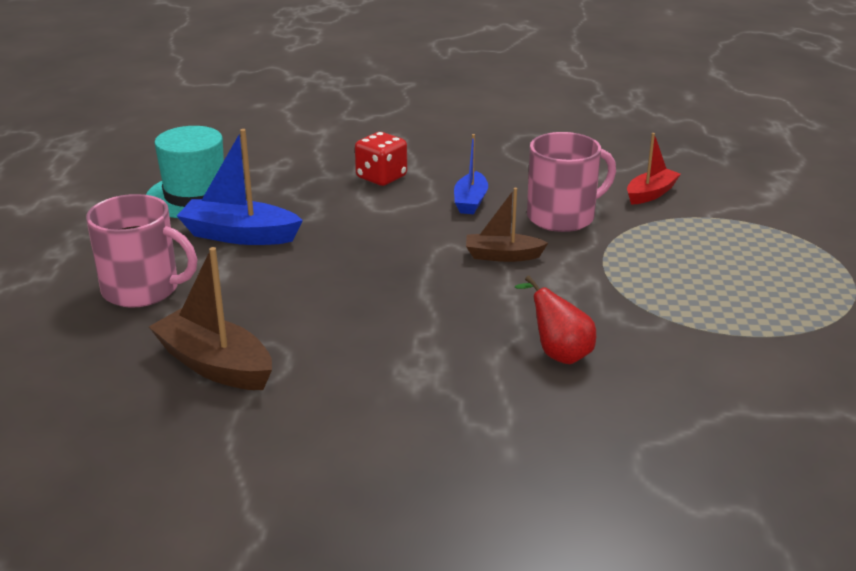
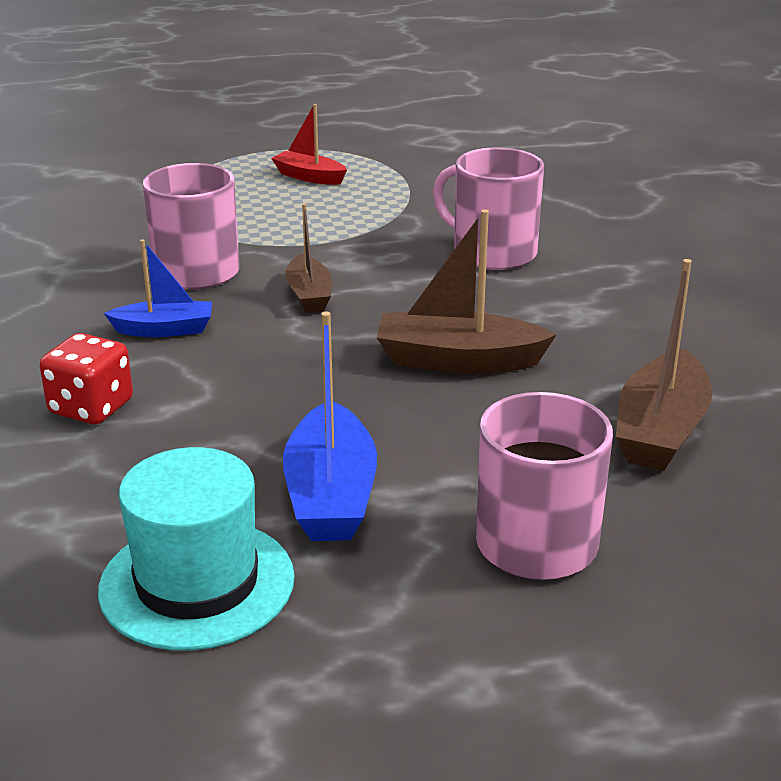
camera: 105 degrees left, 0 degrees up
red pear [515,276,596,364] -> pink mug [433,147,544,270]
red boat [627,133,681,205] -> red boat moved to [271,104,347,185]
none -> brown boat [377,209,557,373]

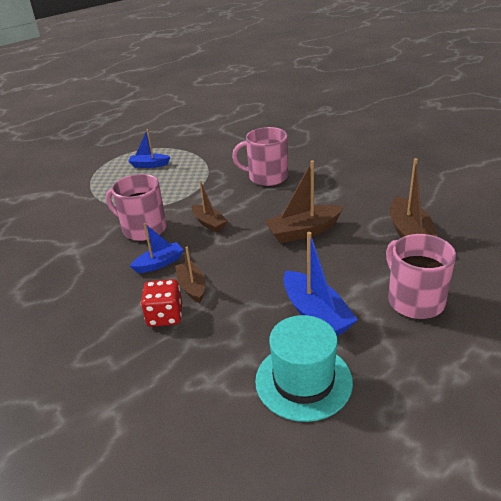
camera: 25 degrees left, 5 degrees up
red boat [271,104,347,185] -> blue boat [128,129,170,168]
none -> brown boat [175,247,205,303]

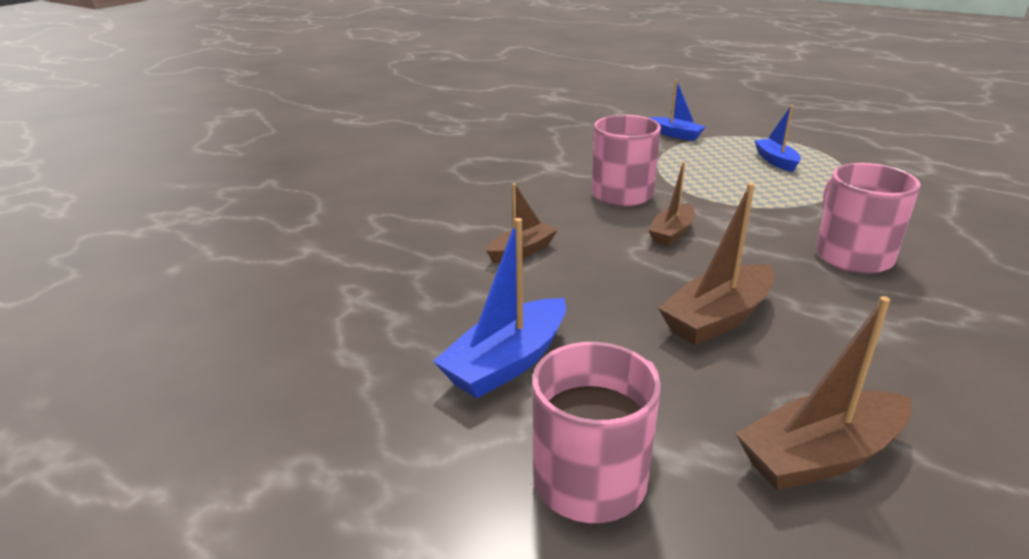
camera: 70 degrees right, 5 degrees down
blue boat [130,223,184,273] -> blue boat moved to [650,80,705,141]
red dice [141,279,182,327] -> none
turquoise hat [255,315,353,422] -> none
brown boat [264,160,344,243] -> brown boat turned 90 degrees counterclockwise [658,183,775,345]

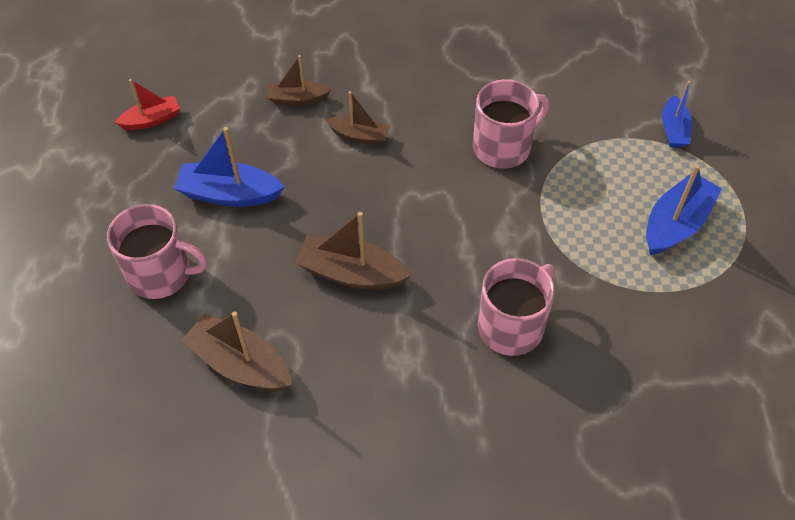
camera: 55 degrees right, 25 degrees up
brown boat [648,162,695,246] -> brown boat moved to [267,55,331,106]
blue boat [754,105,801,172] -> blue boat [646,165,722,255], size x1.58
none -> red boat [115,79,180,130]

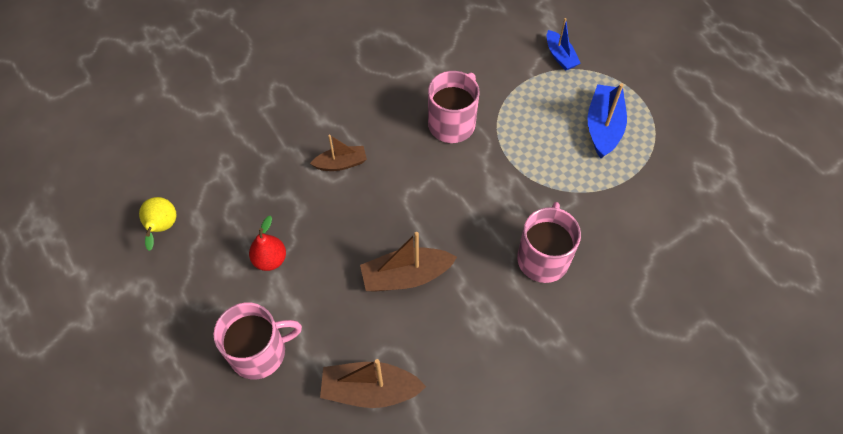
camera: 30 degrees left, 5 degrees up
red boat [115,79,180,130] -> yellow pear [139,197,177,251]
blue boat [174,127,285,207] -> red pear [249,216,286,271]
brown boat [267,55,331,106] -> none

